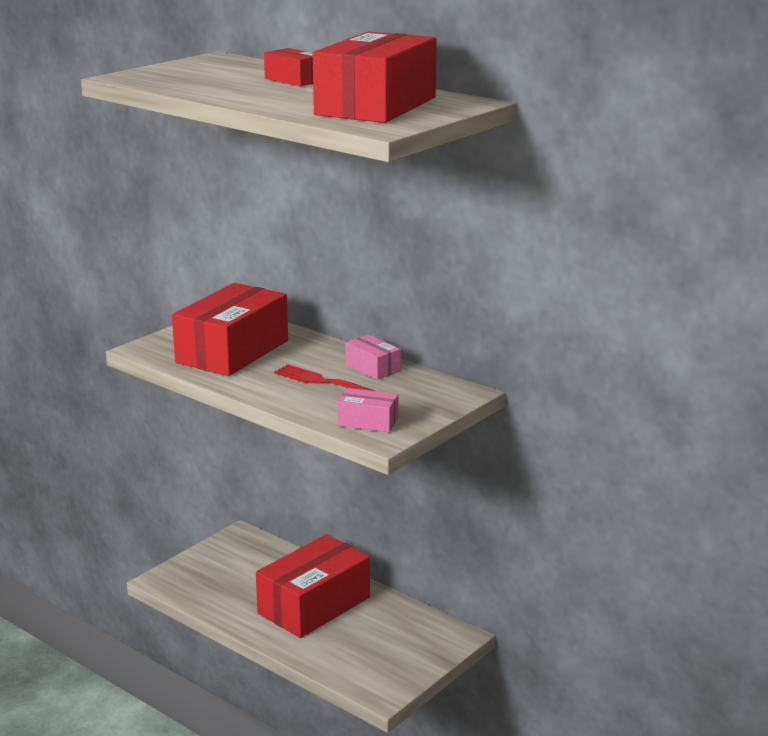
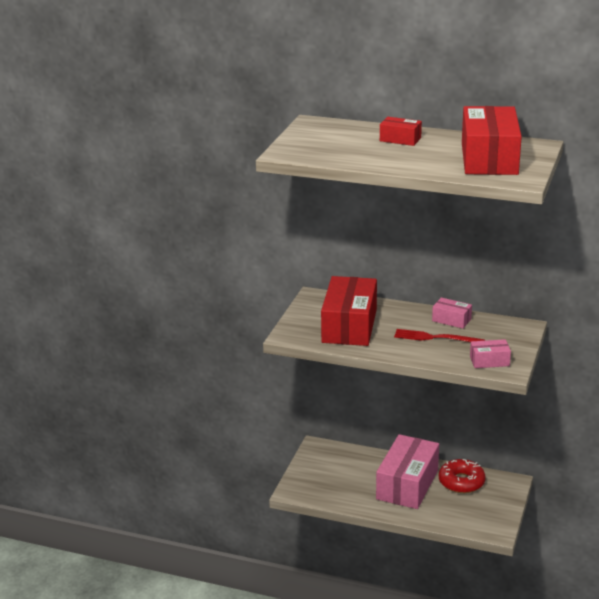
camera: 20 degrees left, 5 degrees up
red box [256,534,370,638] -> pink box [376,434,439,509]
none -> red donut [439,459,486,493]

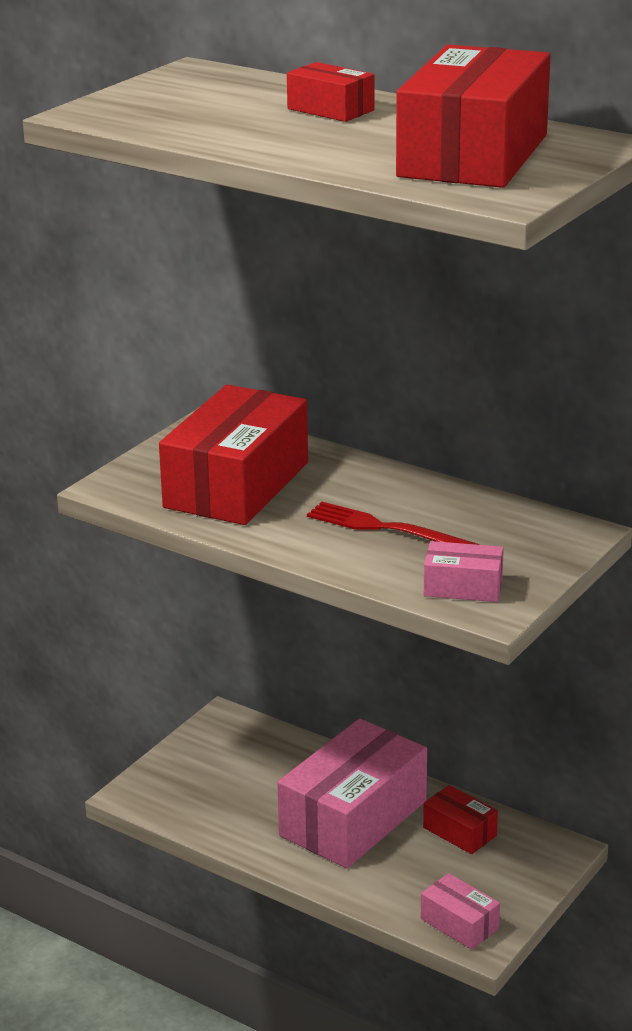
camera: 15 degrees right, 0 degrees up
pink box [432,297,472,329] -> pink box moved to [421,873,500,950]
red donut [439,459,486,493] -> red box [423,785,498,854]

